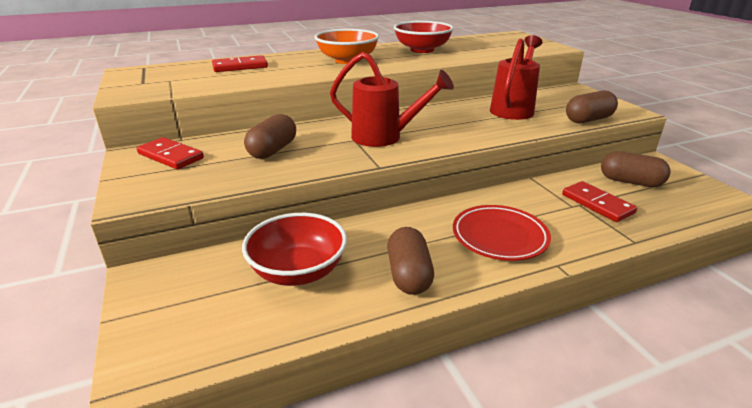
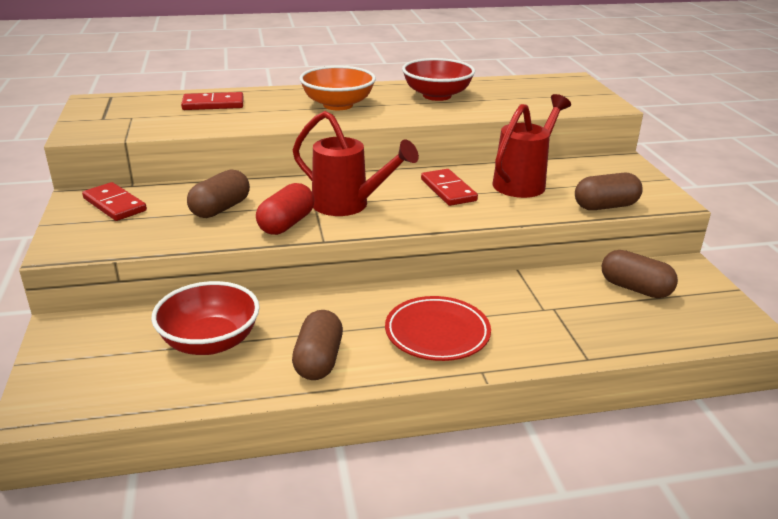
camera: 10 degrees right, 0 degrees up
red domino [562,181,637,222] -> red domino moved to [421,169,478,206]
none -> red capsule [256,183,314,235]

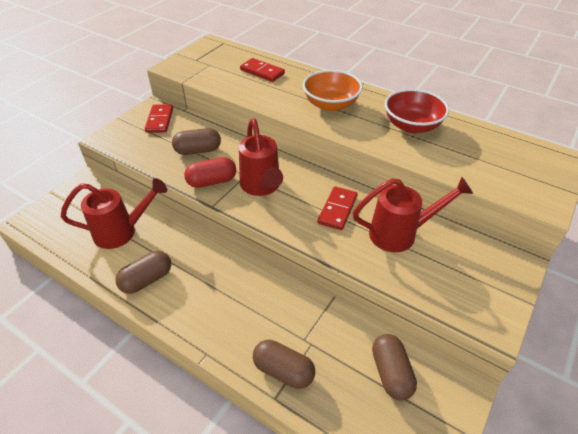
camera: 45 degrees right, 15 degrees up
red bowl [151,281,260,355] -> red watering can [61,178,167,249]
red plate [385,296,491,361] -> none
brown capsule [575,173,643,210] -> brown capsule moved to [253,340,315,389]

